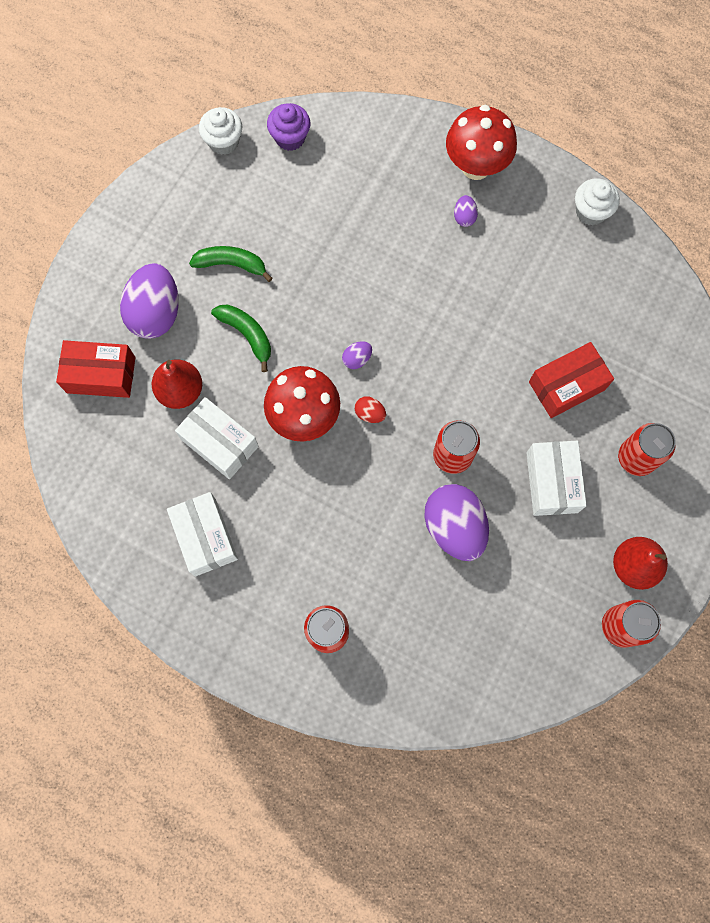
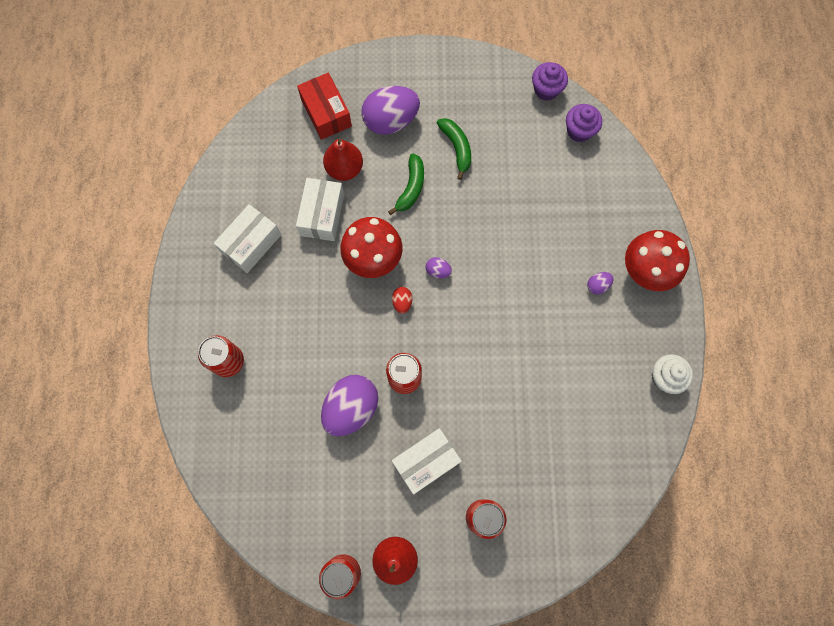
camera: 60 degrees right, 0 degrees up
white cupcake [199,107,242,155] -> purple cupcake [532,62,568,101]
red box [529,342,614,418] -> none

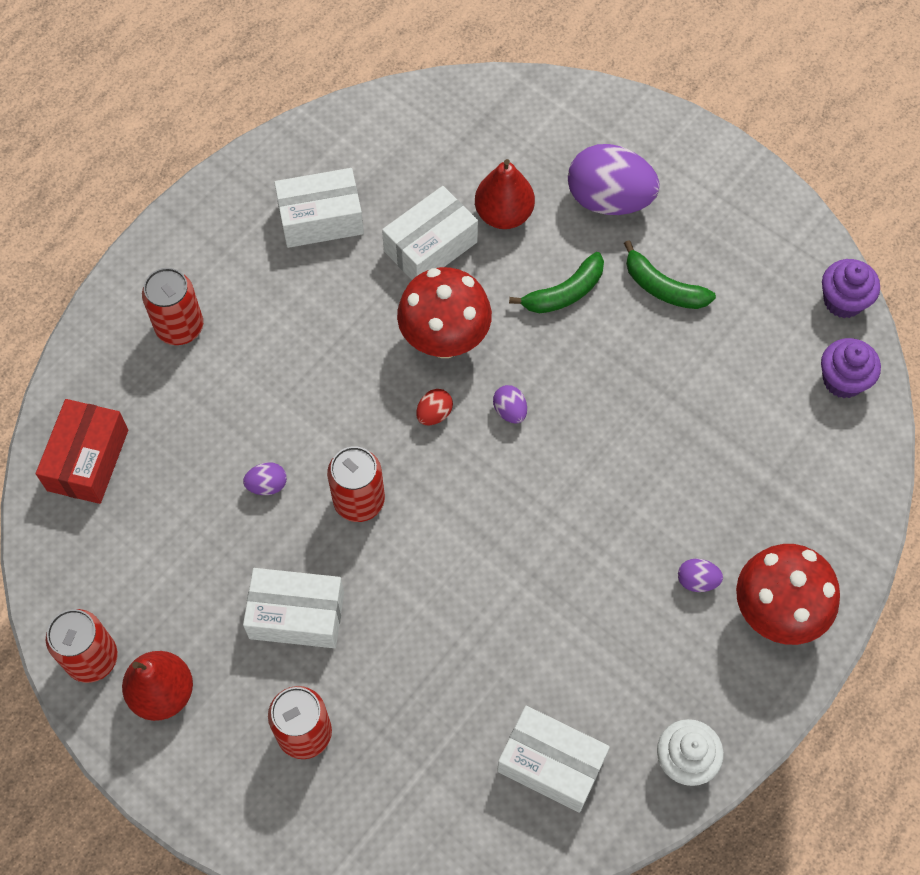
camera: 40 degrees right, 10 degrees down
red box [297,73,352,140] -> red box moved to [36,399,128,504]
purple egg [321,375,378,436] -> purple egg [243,462,287,495], size x0.43
green banana [437,118,471,180] -> green banana turned 105 degrees clockwise [624,240,716,309]
none -> white box [497,706,610,813]

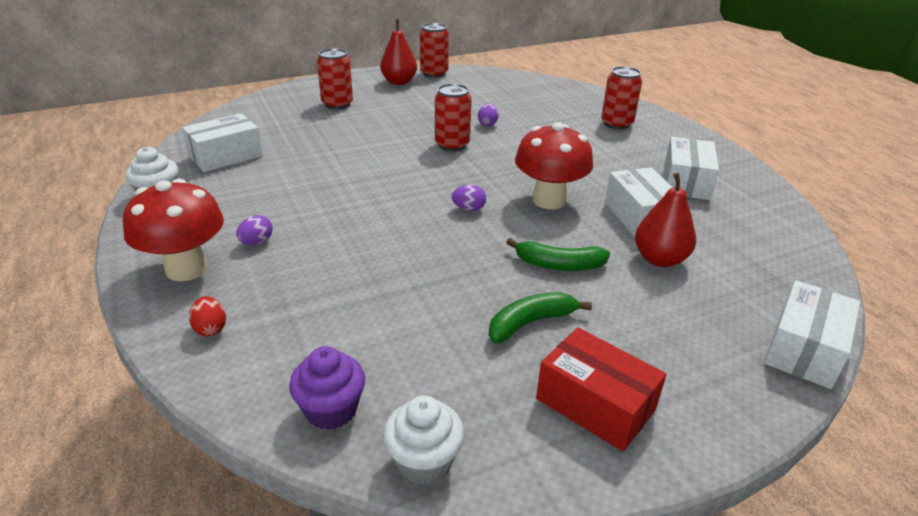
camera: 115 degrees right, 30 degrees down
red box [36,399,128,504] -> red box moved to [536,328,667,451]
white box [243,568,344,648] -> white box moved to [764,280,860,389]
red egg [416,389,453,425] -> red egg moved to [189,296,226,336]
green banana [509,252,604,313] -> green banana turned 75 degrees counterclockwise [506,238,610,271]
purple egg [568,144,660,215] -> none
purple cupcake [822,259,880,318] -> white cupcake [383,396,464,485]

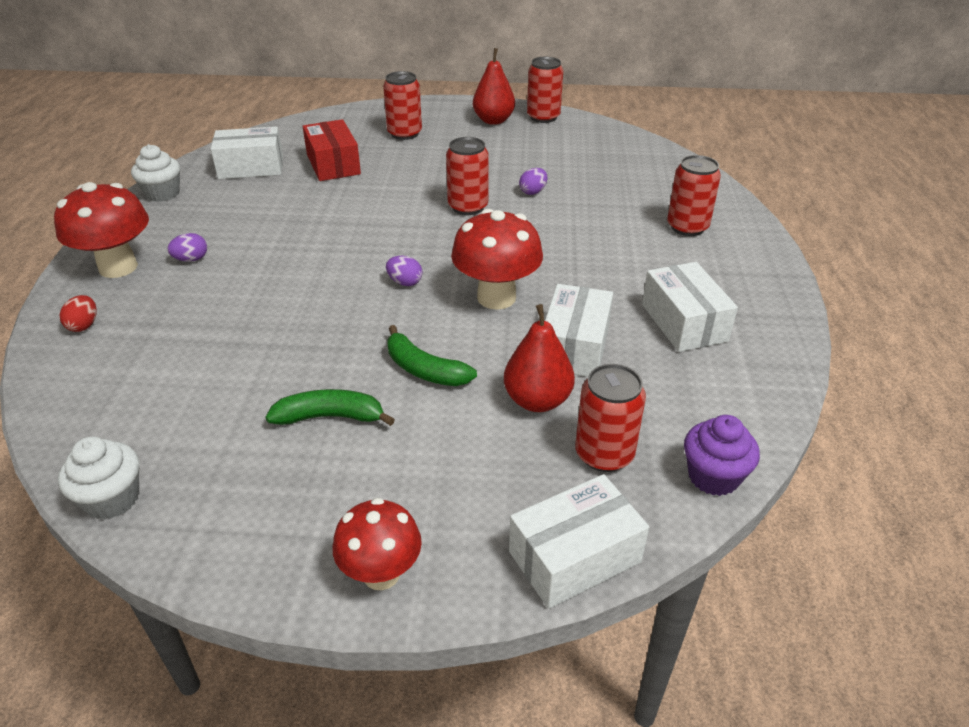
camera: 30 degrees right, 5 degrees up
purple cupcake [289,346,365,430] -> purple cupcake moved to [684,415,760,496]
red box [536,328,667,451] -> red box moved to [303,119,361,181]
white box [664,137,719,200] -> white box turned 60 degrees counterclockwise [642,262,738,352]
none -> red mushroom [333,498,422,590]
none -> red can [575,364,646,472]

